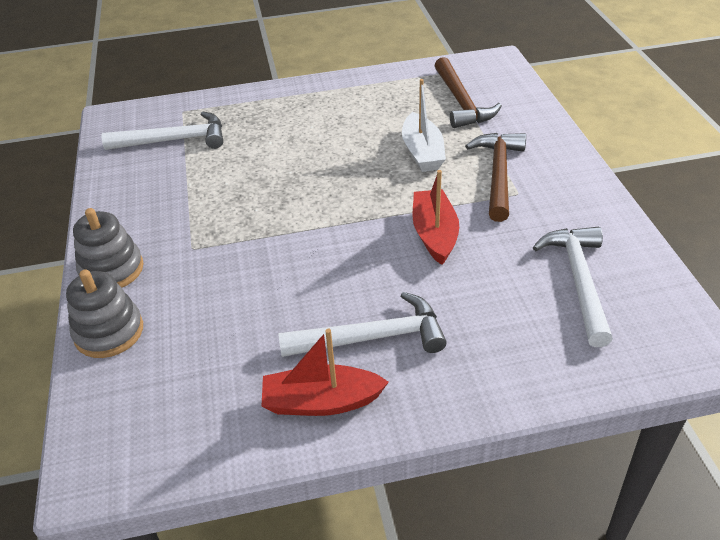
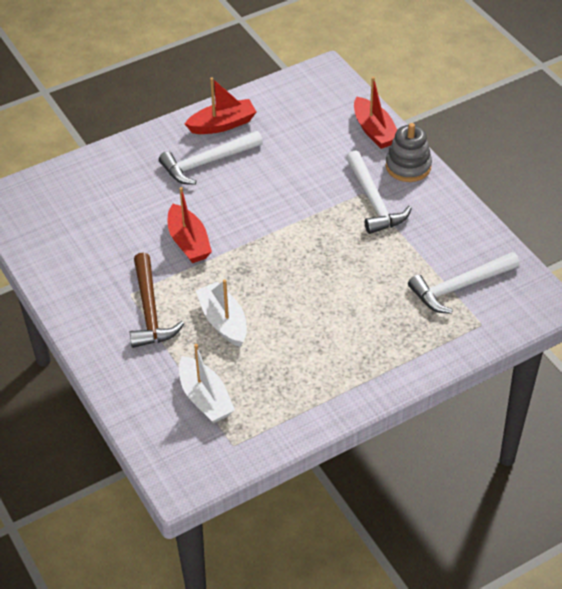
camera: 160 degrees right, 5 degrees up
grey stacking toy [66,269,143,358] -> red boat [354,77,397,149]
brown hammer [434,57,502,128] -> white boat [179,344,235,423]
white hammer [533,227,613,347] -> white hammer moved to [346,150,412,234]

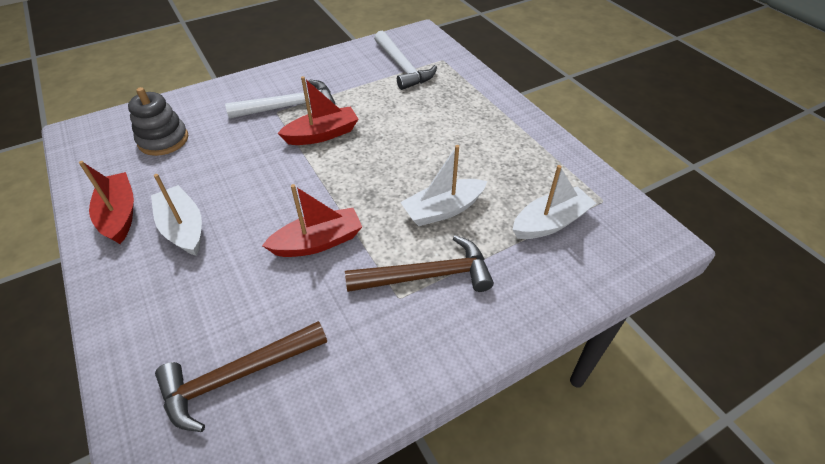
camera: 90 degrees left, 0 degrees up
white hammer [159,131,263,185] -> white boat [151,174,202,256]
red boat [354,77,397,149] -> red boat moved to [277,76,358,145]
grey stacking toy [386,123,432,182] -> grey stacking toy moved to [128,87,188,156]
none -> brown hammer [155,321,327,432]

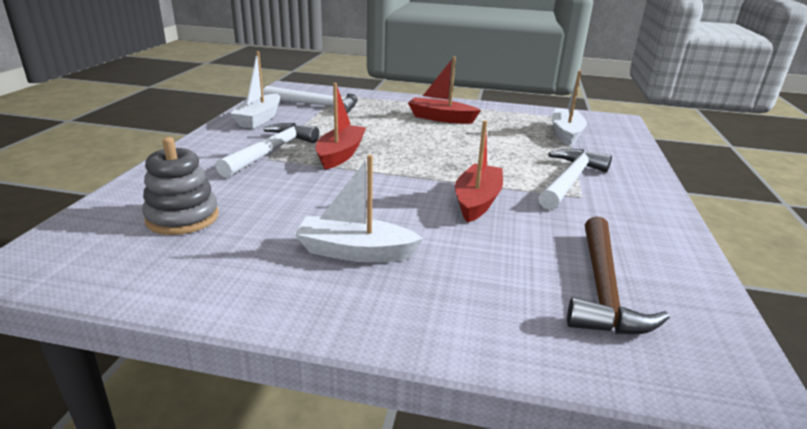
camera: 50 degrees left, 20 degrees down
red boat [79,161,134,244] -> red boat moved to [408,56,481,124]
brown hammer [345,235,494,292] -> white hammer [538,149,612,210]
white boat [400,145,487,226] -> white boat moved to [230,51,280,128]

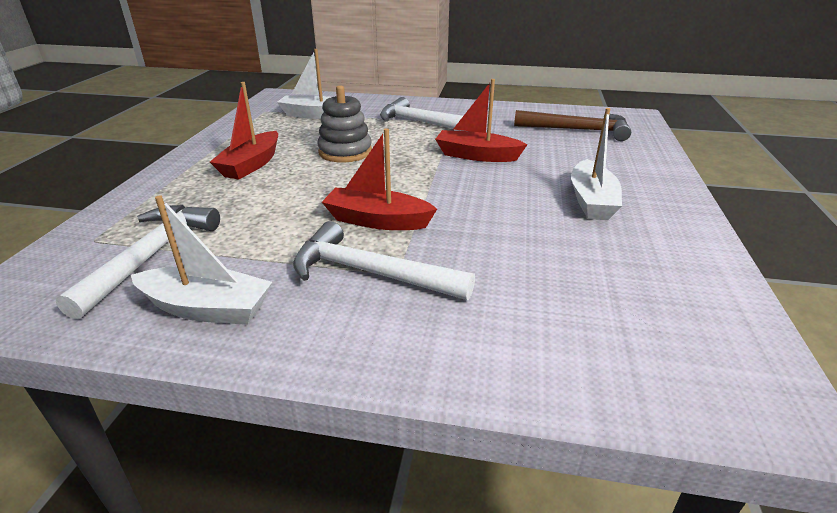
camera: 90 degrees left, 5 degrees up
grey stacking toy [142,137,219,235] -> grey stacking toy moved to [317,85,372,163]

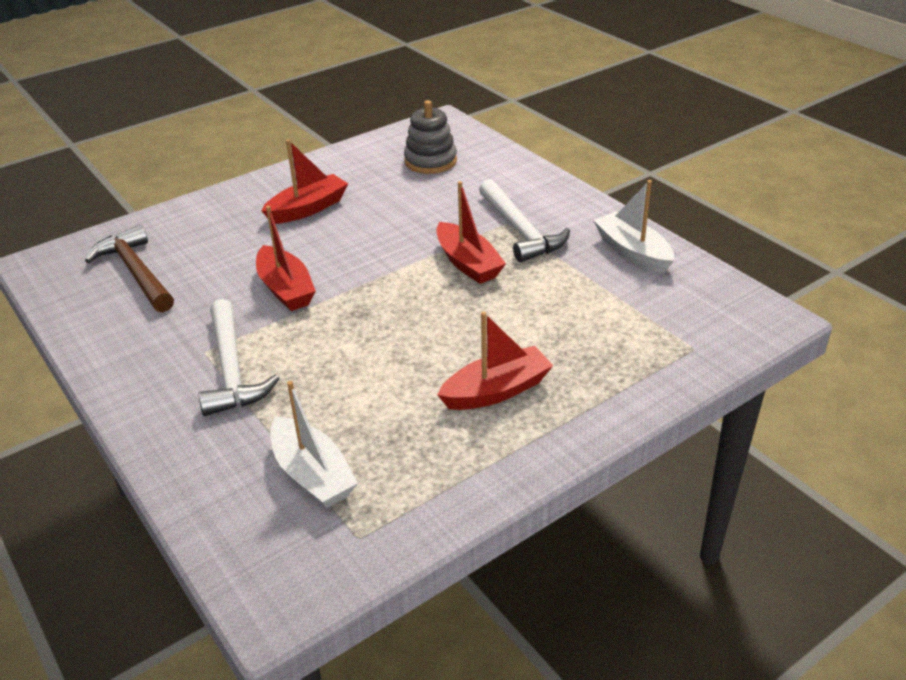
camera: 135 degrees left, 5 degrees up
white hammer [55,205,220,319] -> none
grey stacking toy [317,85,372,163] -> grey stacking toy moved to [404,100,457,174]
white boat [571,108,622,220] -> red boat [261,139,348,224]

